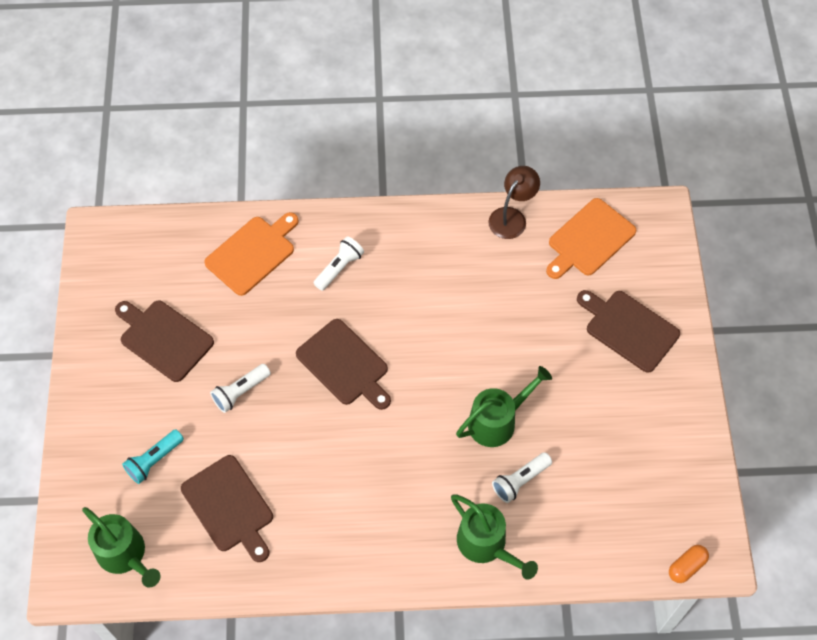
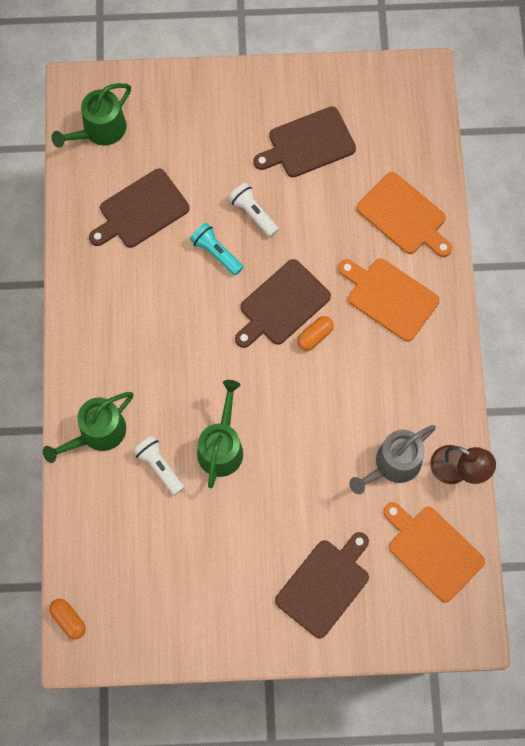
camera: 90 degrees right, 10 degrees up
brown cutting board [115,301,214,382] -> brown cutting board turned 150 degrees counterclockwise [253,107,356,177]
turquoise flashlight [122,429,184,484] -> turquoise flashlight moved to [190,223,243,276]
white flashlight [313,236,364,291] -> orange cutting board [338,258,440,341]
green watering can [456,366,552,447] -> green watering can turned 135 degrees counterclockwise [197,380,243,488]
none -> orange capsule [297,316,334,351]
none -> grey watering can [349,425,436,494]

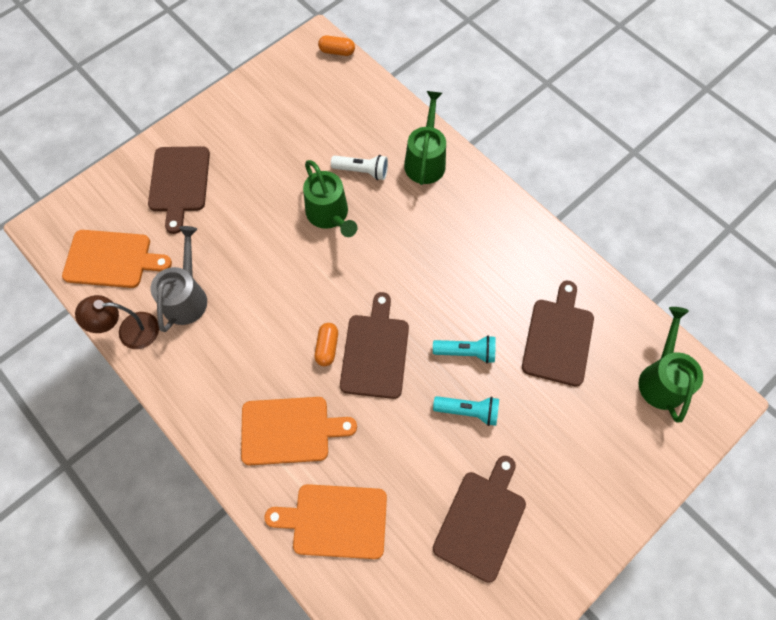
camera: 140 degrees right, 5 degrees down
white flashlight [228,183,279,237] -> turquoise flashlight [433,396,499,426]

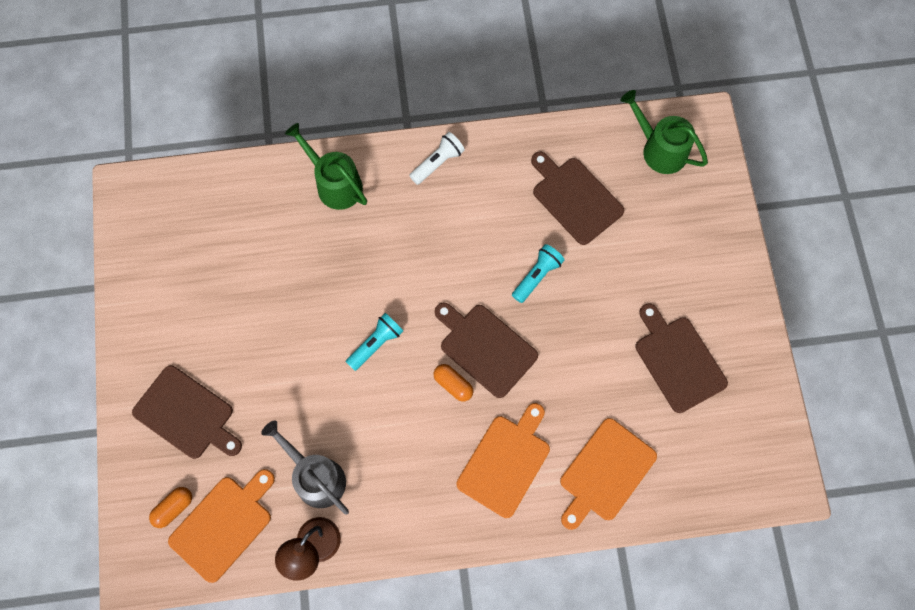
camera: 55 degrees left, 5 degrees up
green watering can [303,160,357,237] -> none
orange capsule [318,35,355,56] -> orange capsule moved to [149,487,192,528]
white flashlight [331,155,388,180] -> white flashlight moved to [409,132,465,185]
turquoise flashlight [433,396,499,426] -> turquoise flashlight moved to [346,313,403,371]

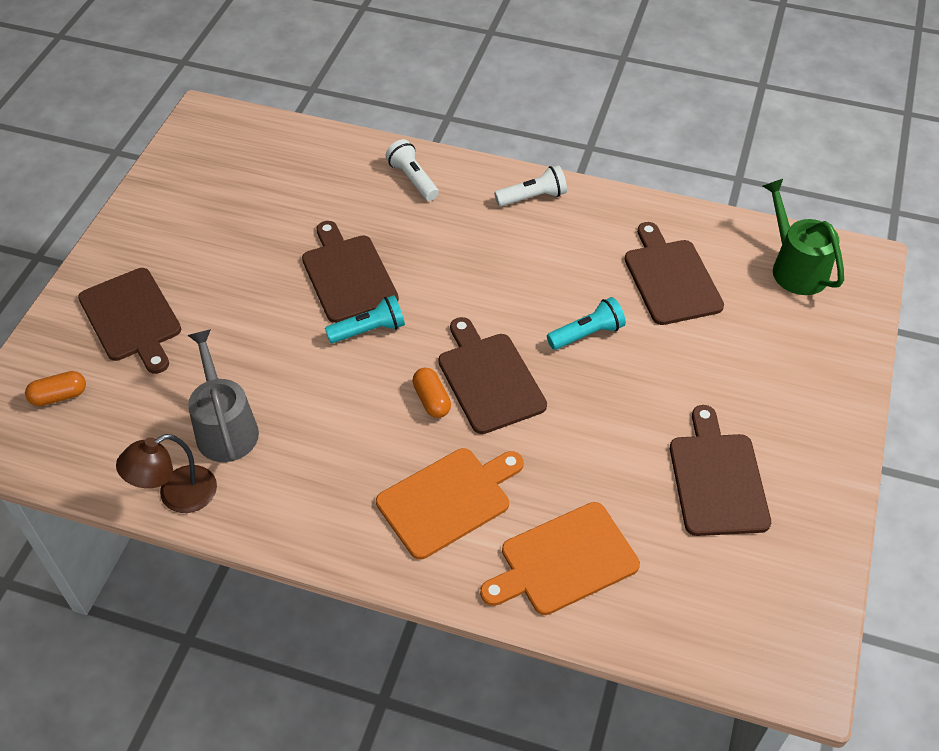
camera: 25 degrees right, 20 degrees down
orange cutting board [168,469,275,583] -> none
green watering can [285,123,367,210] -> white flashlight [386,139,439,201]
none -> brown cutting board [302,221,399,323]

